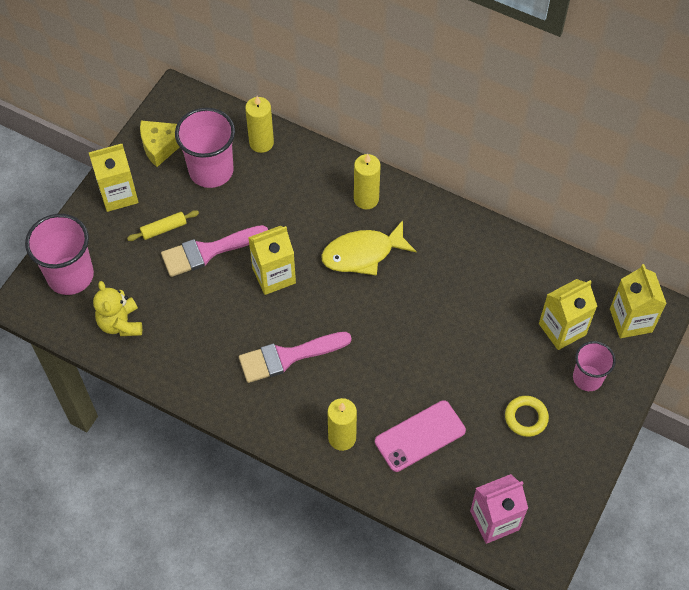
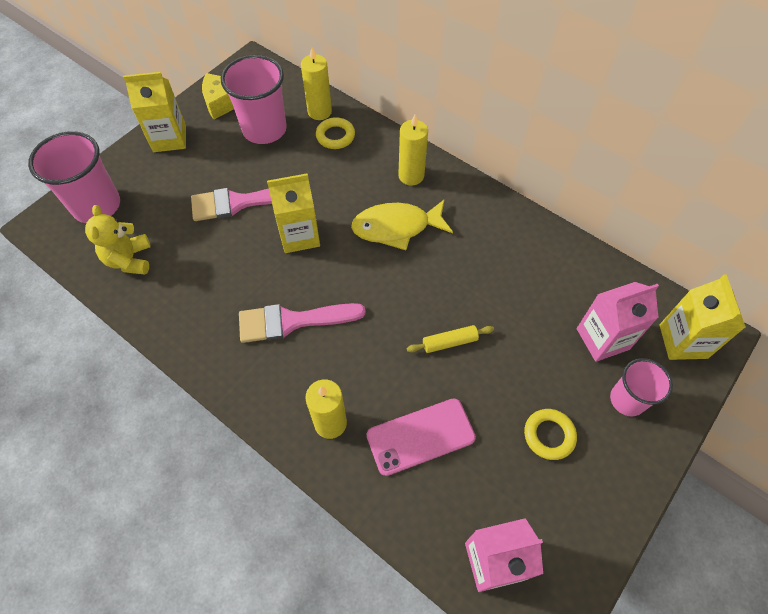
camera: 10 degrees right, 0 degrees up
yellow rolling pin [127,210,199,241] -> yellow rolling pin moved to [407,325,494,353]
yellow carton [539,279,597,350] -> pink carton [577,282,659,362]
none -> yellow ring [316,117,355,149]

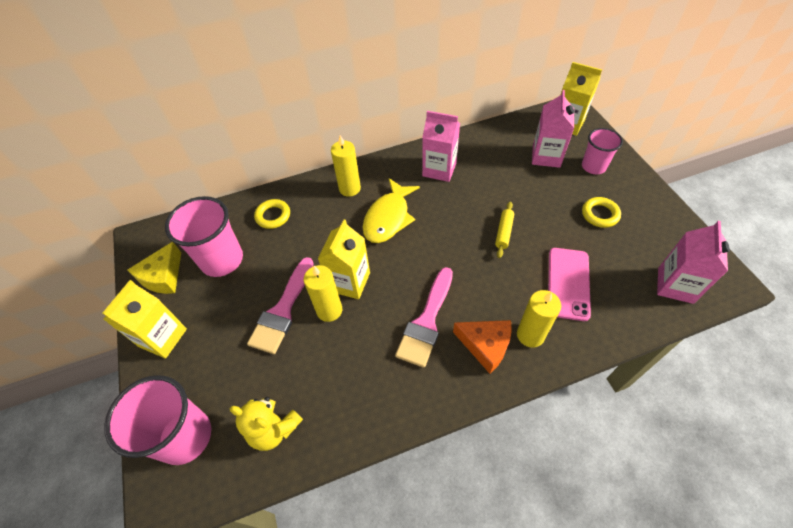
camera: 55 degrees left, 5 degrees down
yellow candle [301,47,332,120] -> yellow candle moved to [304,265,342,322]
none -> pink carton [422,111,460,182]
none -> orange cheese [453,320,512,374]

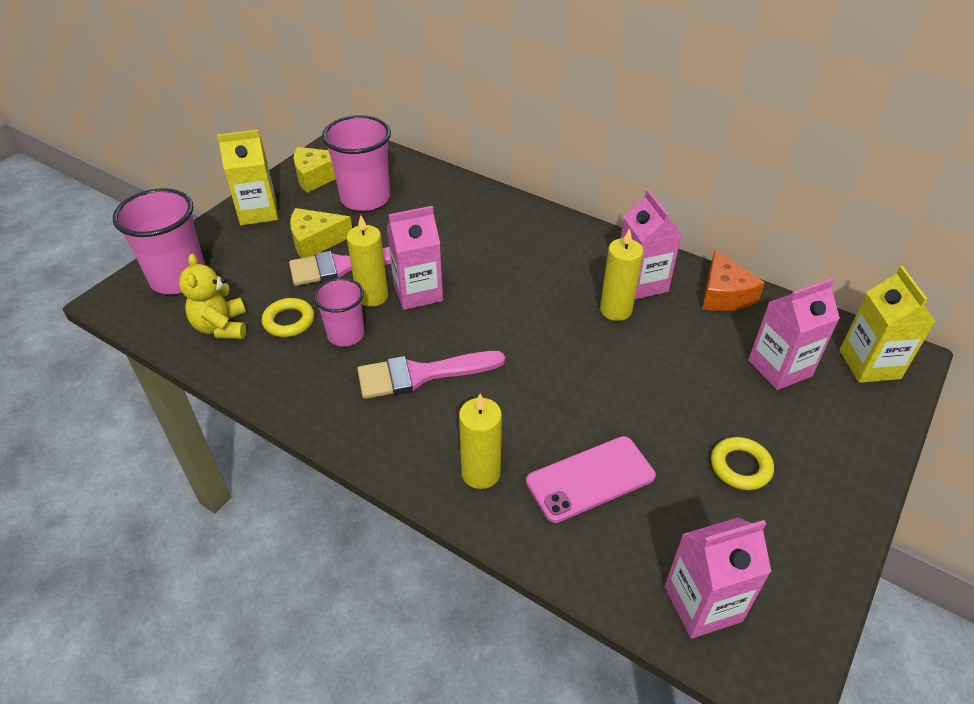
camera: 50 degrees right, 10 degrees down
yellow ring [254,199,290,229] -> yellow ring moved to [262,298,314,337]
yellow carton [318,220,370,299] -> pink carton [387,206,443,310]
yellow candle [331,135,361,197] -> yellow candle moved to [600,228,644,321]
yellow fish [363,178,420,243] -> none
orange cheese [453,320,512,374] -> orange cheese moved to [702,250,765,311]
yellow rolling pin [495,202,514,258] -> none
pink cup [582,128,623,174] -> pink cup moved to [313,278,365,346]
none -> yellow cheese [290,208,352,258]

